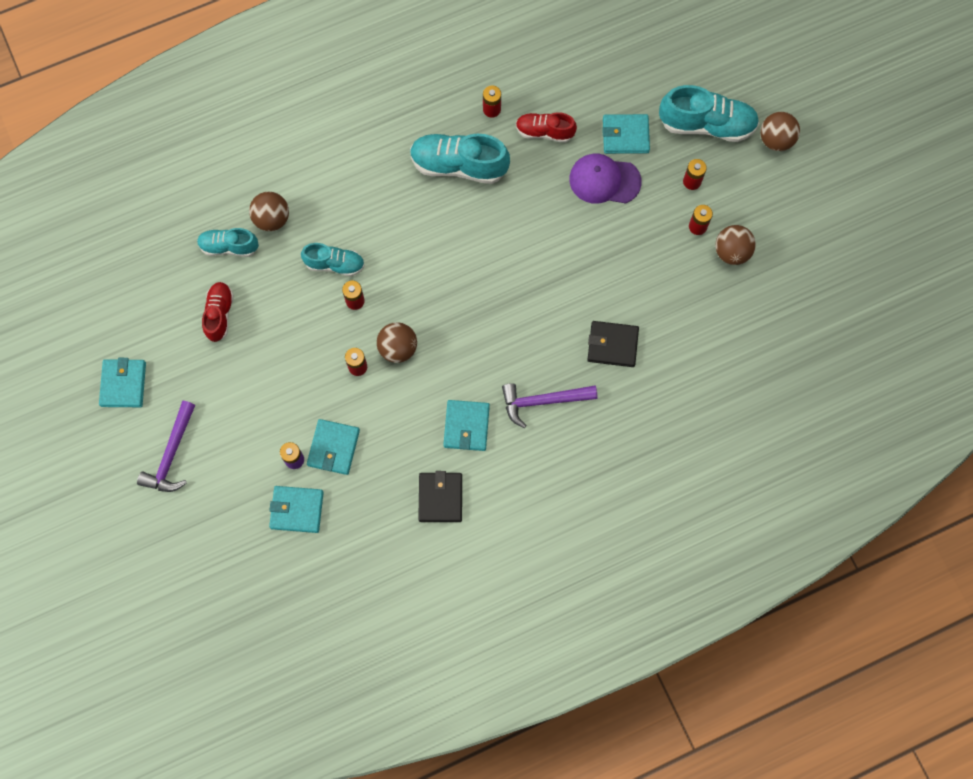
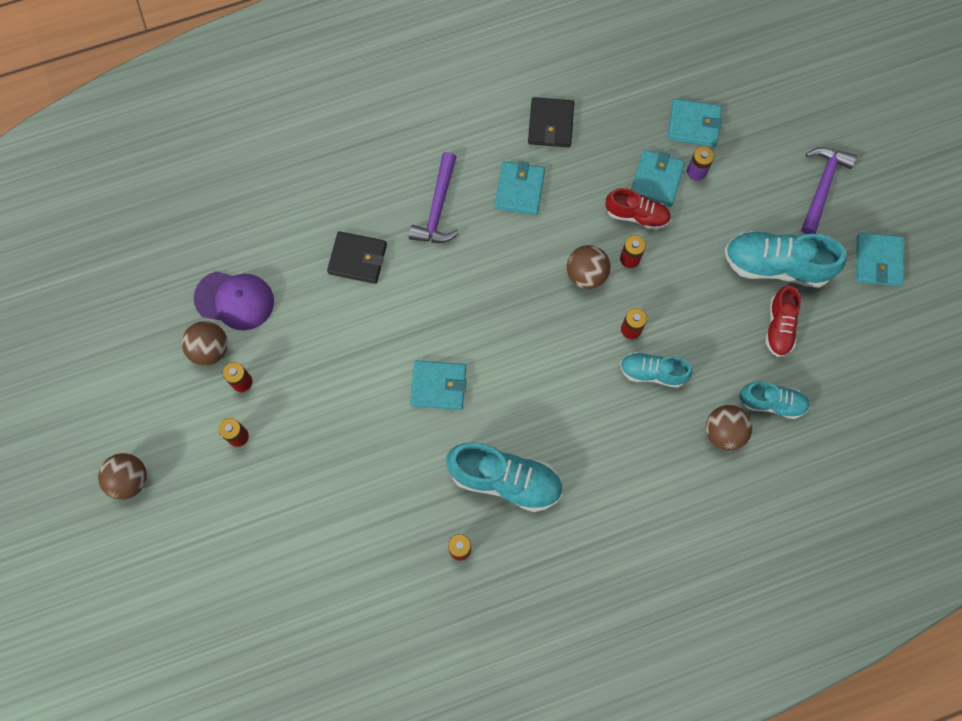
camera: 175 degrees left, 0 degrees up
purple hammer [502,383,598,428] -> purple hammer turned 105 degrees clockwise [409,152,459,243]
red shoe [516,112,577,143] -> red shoe moved to [606,188,671,230]
purple cap [569,154,642,204] -> purple cap moved to [194,271,274,330]
turquoise wallet [602,114,650,154] -> turquoise wallet moved to [410,360,466,410]
turquoise shoe [659,85,759,142] -> turquoise shoe moved to [725,231,846,288]

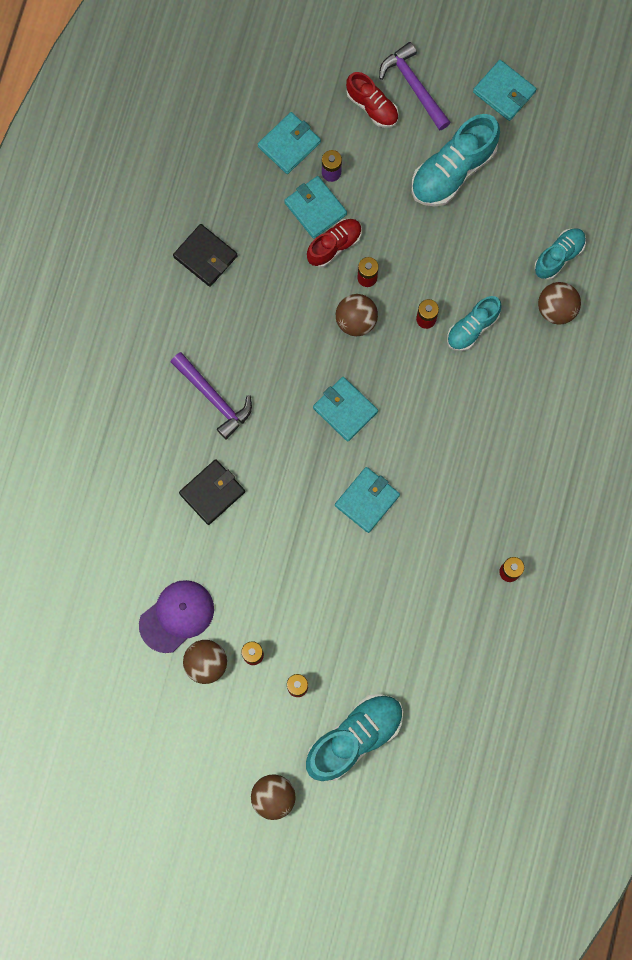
camera: 55 degrees left, 5 degrees up
turquoise shoe [446,442,563,512] -> turquoise shoe moved to [306,694,403,781]
turquoise wallet [494,161,545,215] -> turquoise wallet moved to [313,377,378,442]
red shoe [765,286,801,357] -> red shoe moved to [346,72,399,128]

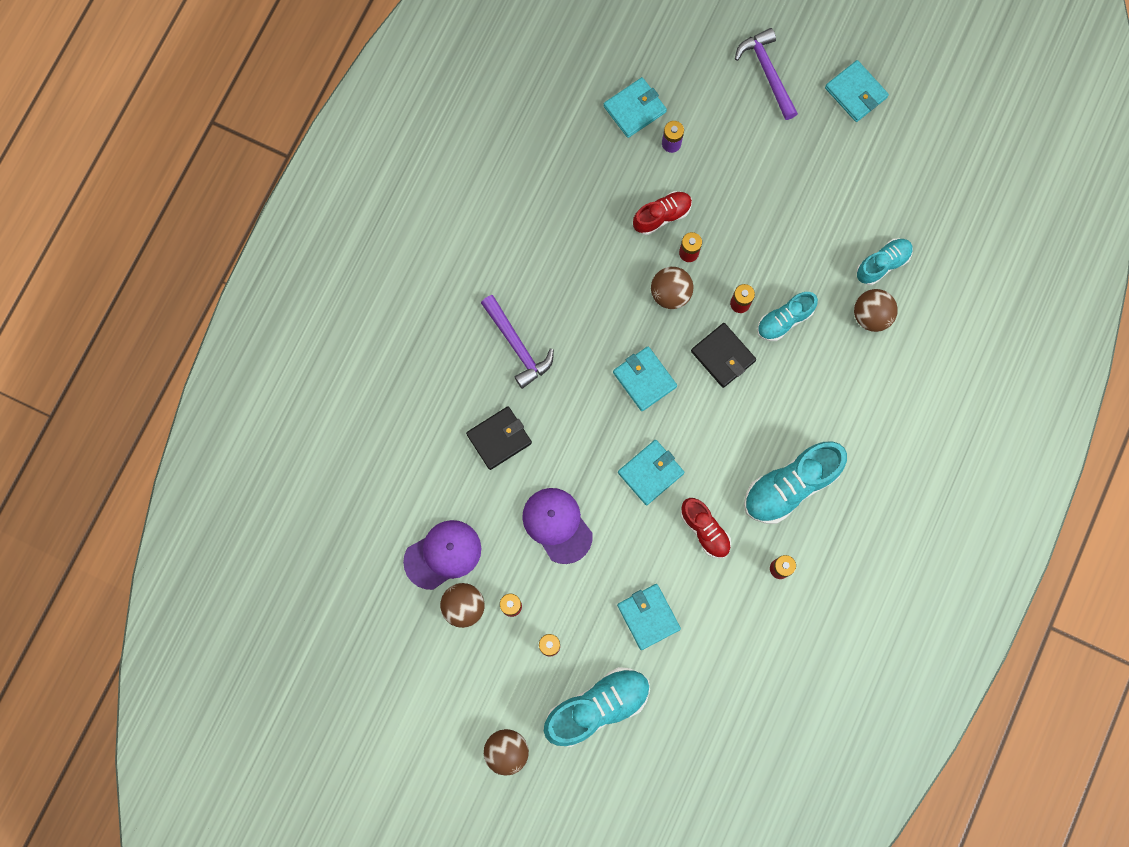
camera: 10 degrees right, 0 degrees up
black wallet [173,224,238,287] -> black wallet moved to [691,323,756,388]
turquoise wallet [284,176,347,239] -> turquoise wallet moved to [617,584,681,650]
red shoe [346,72,399,128] -> red shoe moved to [681,498,731,559]
turquoise shoe [411,114,500,207] -> turquoise shoe moved to [744,442,847,524]
none -> purple cap [522,488,593,564]

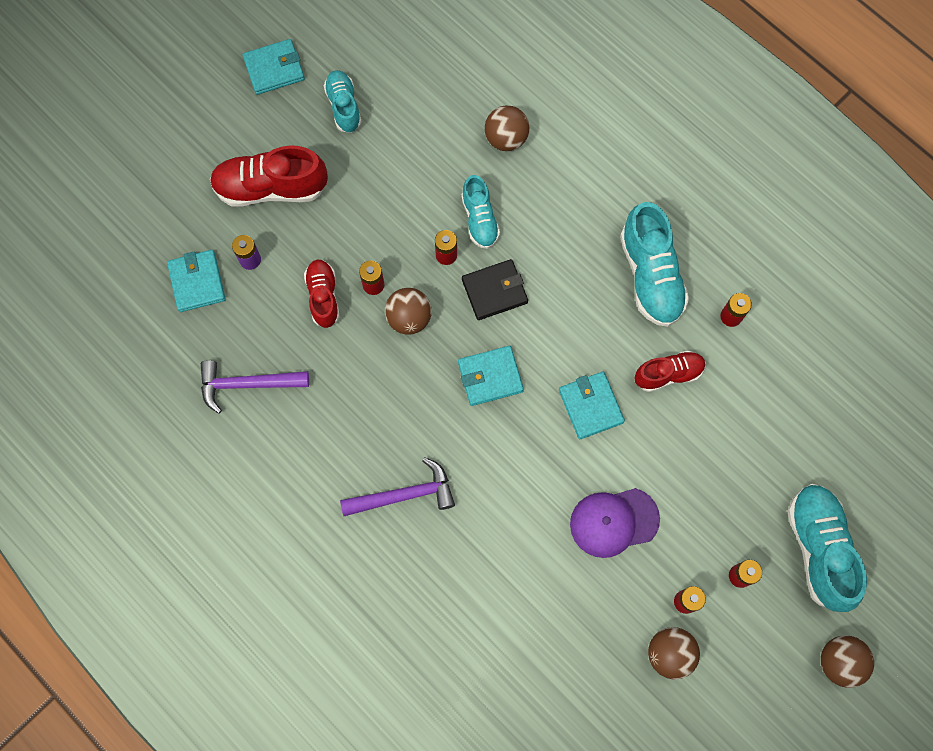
camera: 70 degrees left, 5 degrees down
purple cap [403,520,481,590] -> none
black wallet [466,406,532,470] -> none
turquoise wallet [617,584,681,650] -> none
purple hammer [735,28,798,120] -> purple hammer moved to [201,360,309,414]
turquoise shoe [856,238,913,285] -> turquoise shoe moved to [323,70,361,133]
none -> red shoe [210,145,328,207]

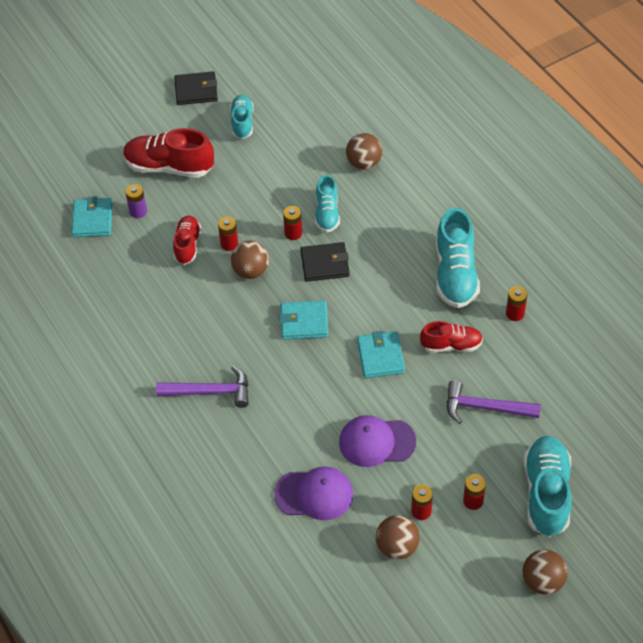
camera: 15 degrees right, 20 degrees down
purple hammer [201,360,309,414] -> purple hammer moved to [447,380,541,424]
turquoise wallet [242,39,305,95] -> black wallet [174,71,218,105]
none -> purple cap [274,467,353,520]

